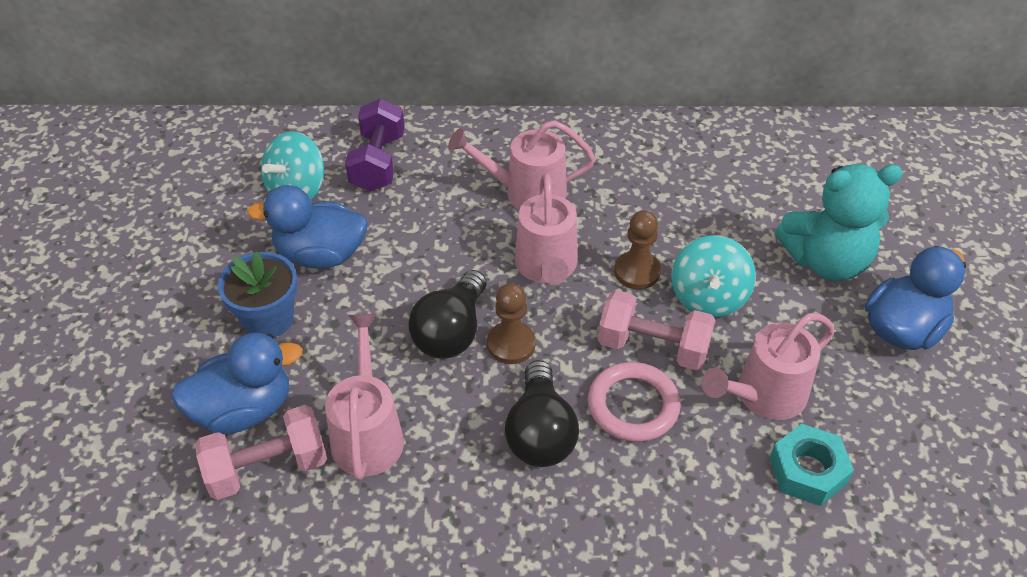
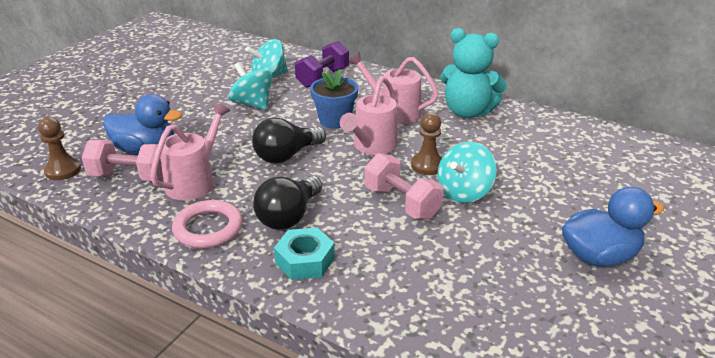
camera: 30 degrees right, 15 degrees down
blue flower pot [218,252,298,338] -> blue flower pot moved to [310,69,358,129]
blue duck [247,185,368,269] -> turquoise spinning top [229,63,273,110]
brown pawn [487,283,536,364] -> brown pawn moved to [38,117,81,180]
pink ring [588,362,681,442] -> pink ring moved to [172,200,242,248]
pink watering can [701,313,835,420] -> none
turquoise nut [769,424,854,506] -> turquoise nut moved to [274,227,335,280]
turquoise teddy bear [775,164,903,281] -> turquoise teddy bear moved to [440,28,507,118]

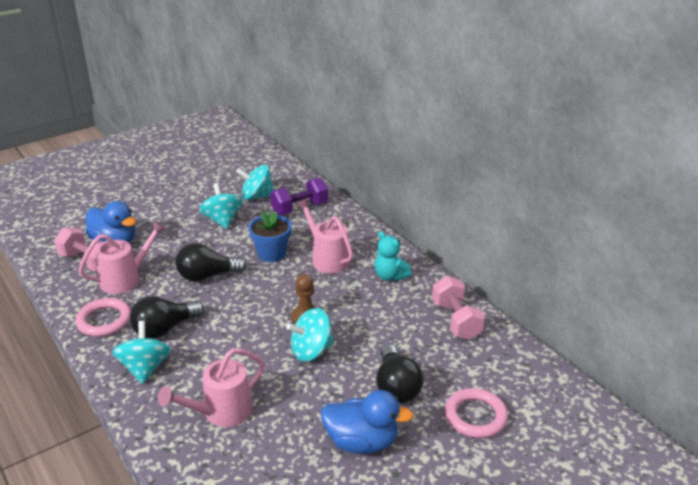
camera: 25 degrees right, 0 degrees up
brown pawn [38,117,81,180] -> none
turquoise nut [274,227,335,280] -> turquoise spinning top [112,321,171,384]
pink watering can [340,76,398,155] -> pink watering can moved to [158,348,265,427]
pink dumbbell [364,153,444,220] -> pink dumbbell moved to [432,276,485,340]
turquoise teddy bear [440,28,507,118] -> turquoise teddy bear [375,231,412,281], size x0.61
none -> black light bulb [376,345,423,403]
none -> pink ring [445,388,508,438]

